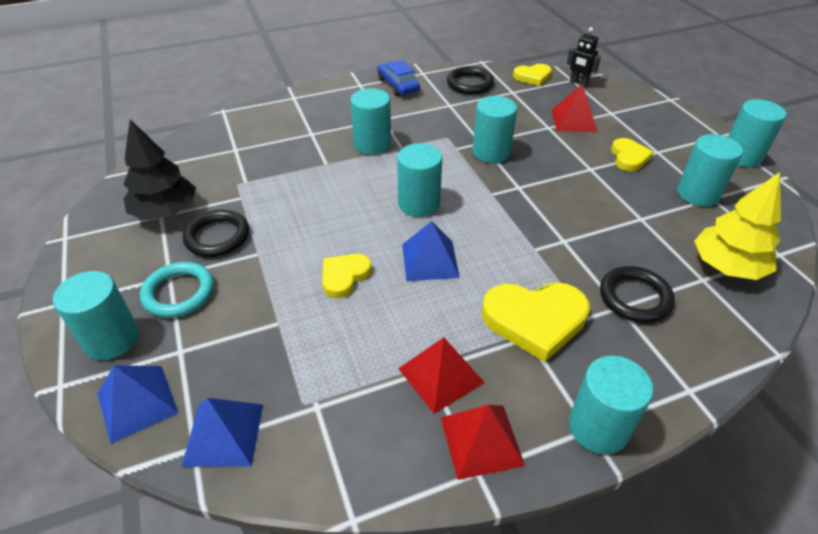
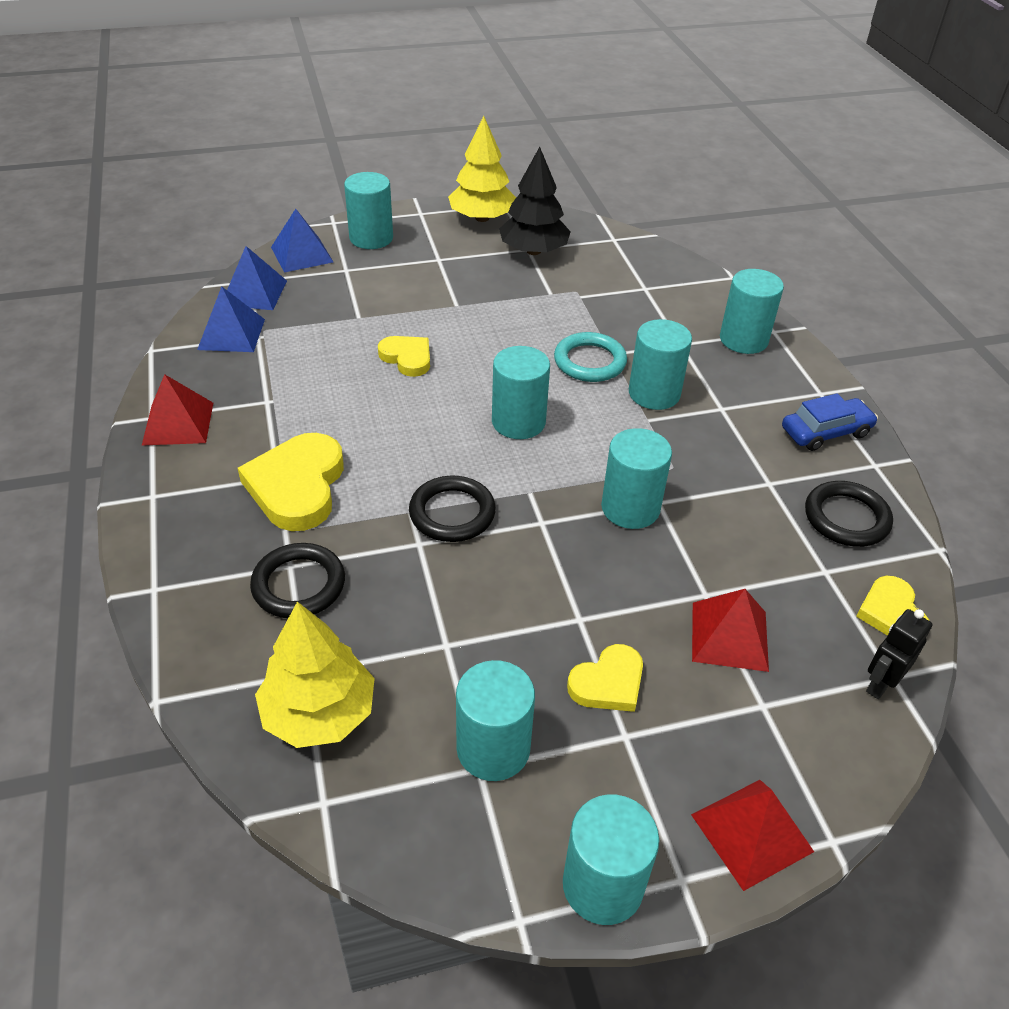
camera: 95 degrees right, 0 degrees up
turquoise ring [140,262,214,318] -> turquoise ring moved to [554,332,627,382]
black ring [183,210,249,257] -> black ring moved to [409,476,496,542]
red pyramid [398,337,485,414] -> red pyramid moved to [691,780,814,891]
blue pyramid [402,221,460,281] -> blue pyramid moved to [197,286,265,352]
turquoise cylinder [569,356,653,454] -> turquoise cylinder moved to [720,269,784,354]
yellow heart [611,138,654,171] -> yellow heart turned 45 degrees counterclockwise [567,644,643,712]
none -> yellow tree [448,116,516,222]

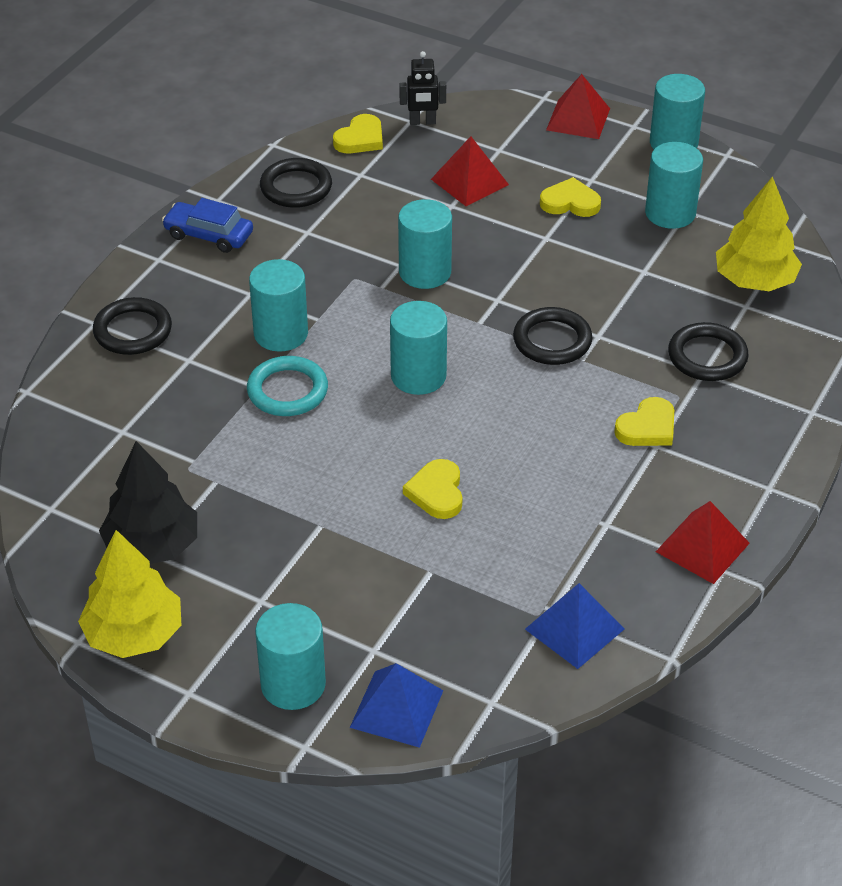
camera: 135 degrees left, 0 degrees up
blue pyramid [227,246,287,310] -> none
yellow heart [238,433,344,531] -> yellow heart [614,397,674,446], size x0.59
turquoise cylinder [720,269,784,354] -> black ring [93,297,172,355]

